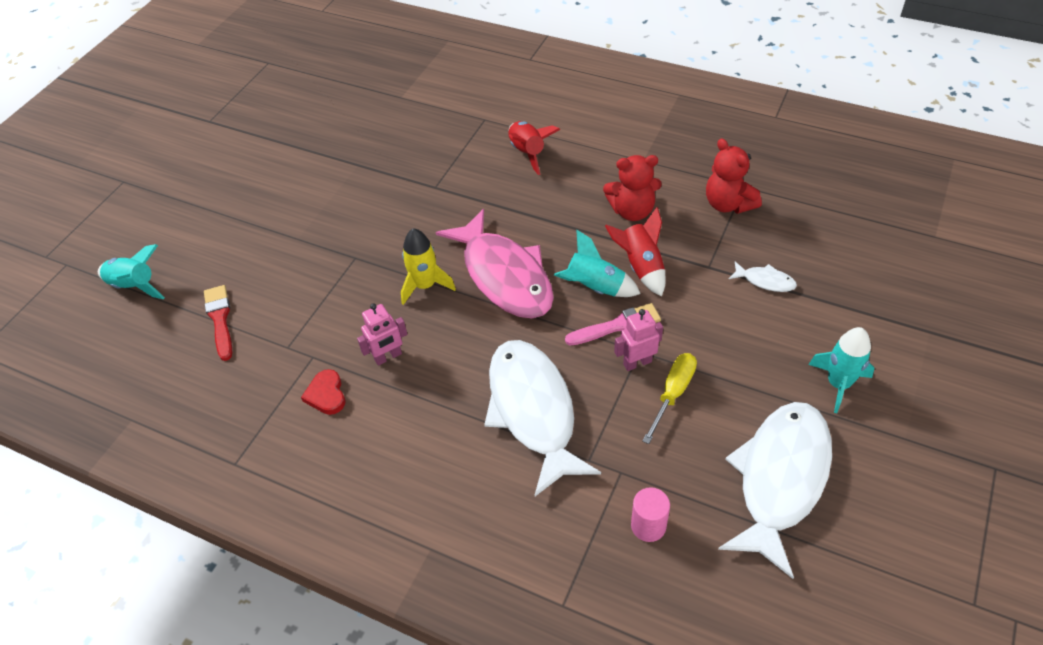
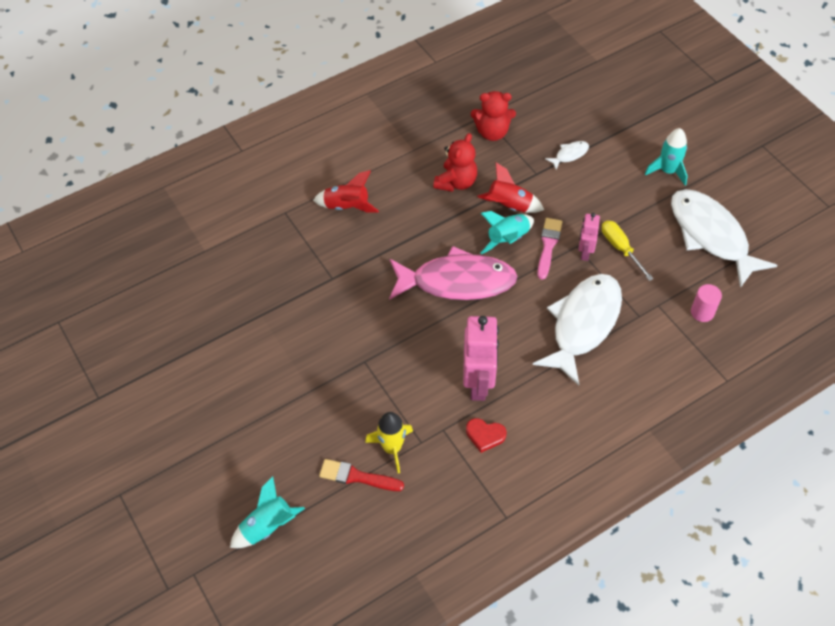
camera: 60 degrees left, 5 degrees up
pink robot [357,303,407,366] -> pink robot [463,316,499,401], size x1.79
yellow rocket [401,228,456,305] -> yellow rocket moved to [365,412,413,473]
white fish [484,340,601,496] -> white fish turned 105 degrees clockwise [533,274,622,386]

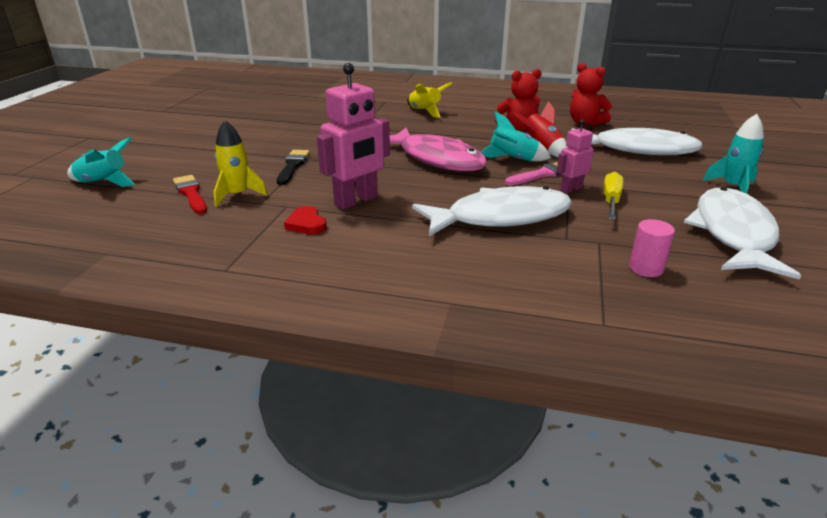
camera: 45 degrees right, 25 degrees down
red rocket [313,170,379,212] -> yellow rocket [407,82,453,117]
white fish [545,141,589,169] -> white fish [571,128,703,155], size x2.46
none -> black brush [277,150,310,185]

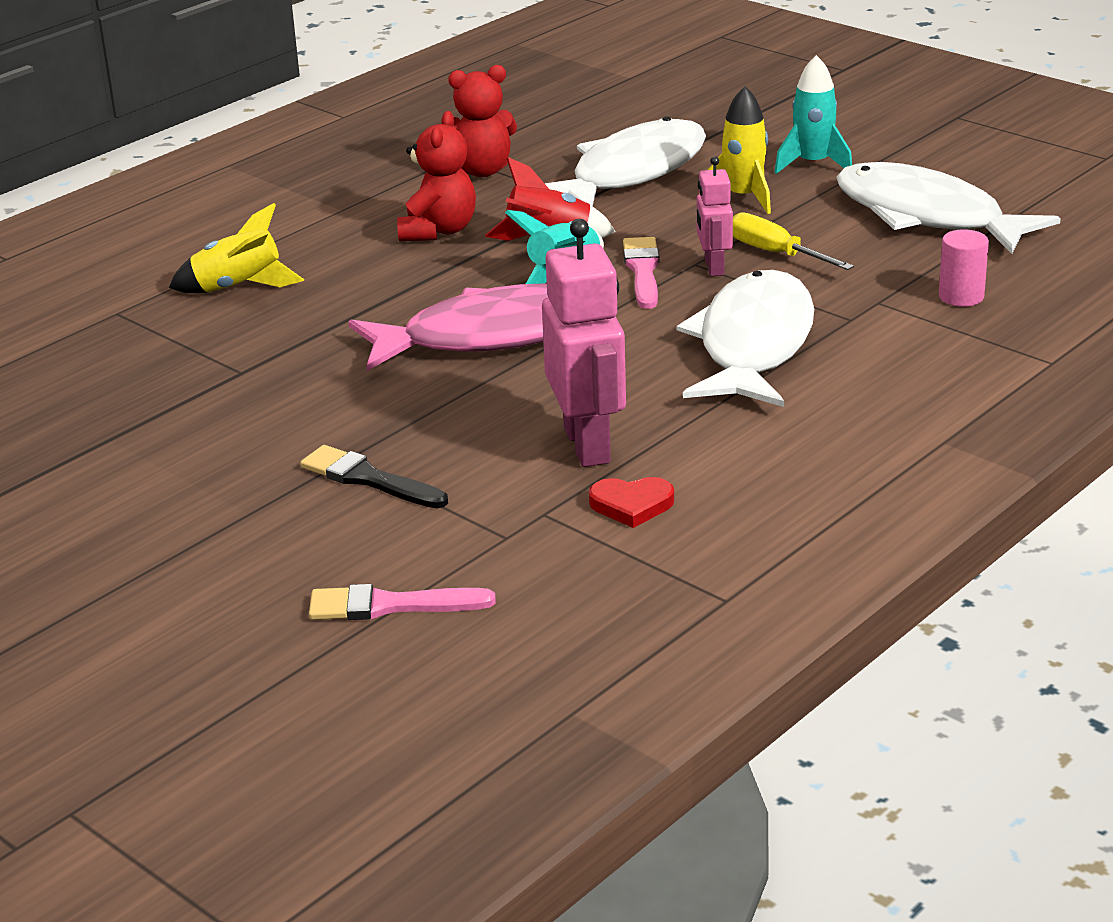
camera: 60 degrees left, 0 degrees up
turquoise rocket [67,137,135,187] -> none
red brush [173,175,207,214] -> pink brush [309,584,496,620]
yellow rocket [214,120,268,207] -> yellow rocket moved to [699,86,771,214]

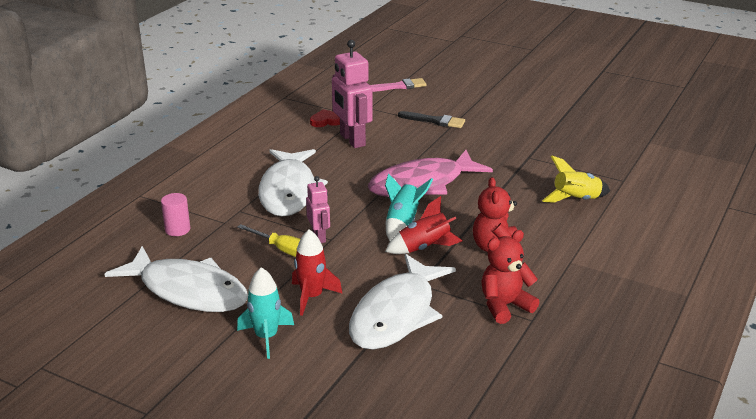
camera: 165 degrees right, 0 degrees up
pink brush [623,237,660,309] -> none
yellow rocket [699,86,771,214] -> red rocket [292,229,343,316]

